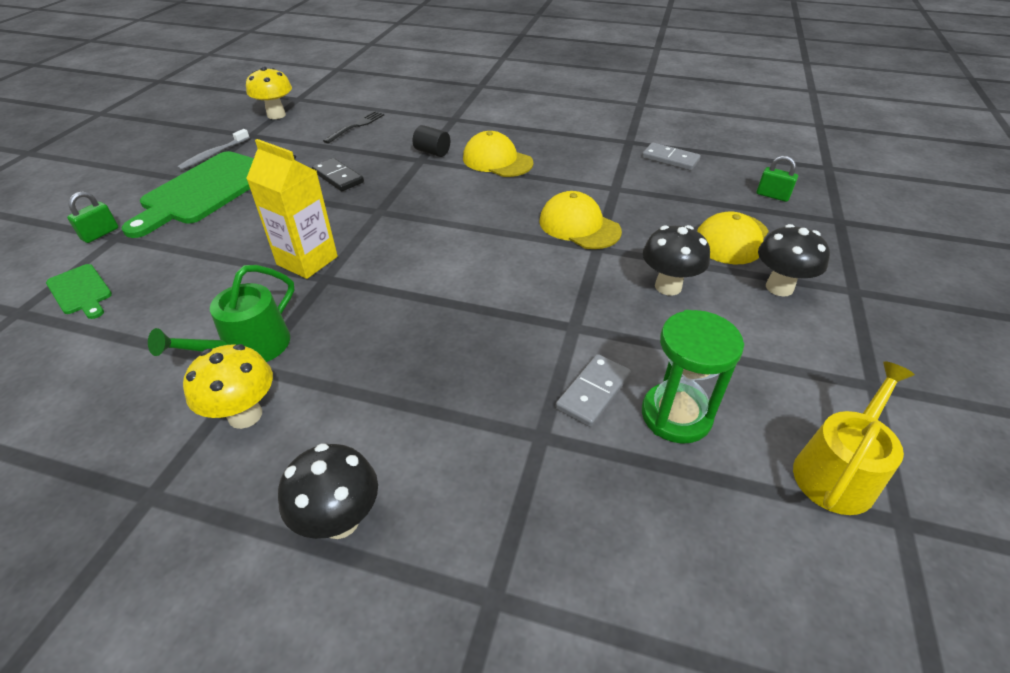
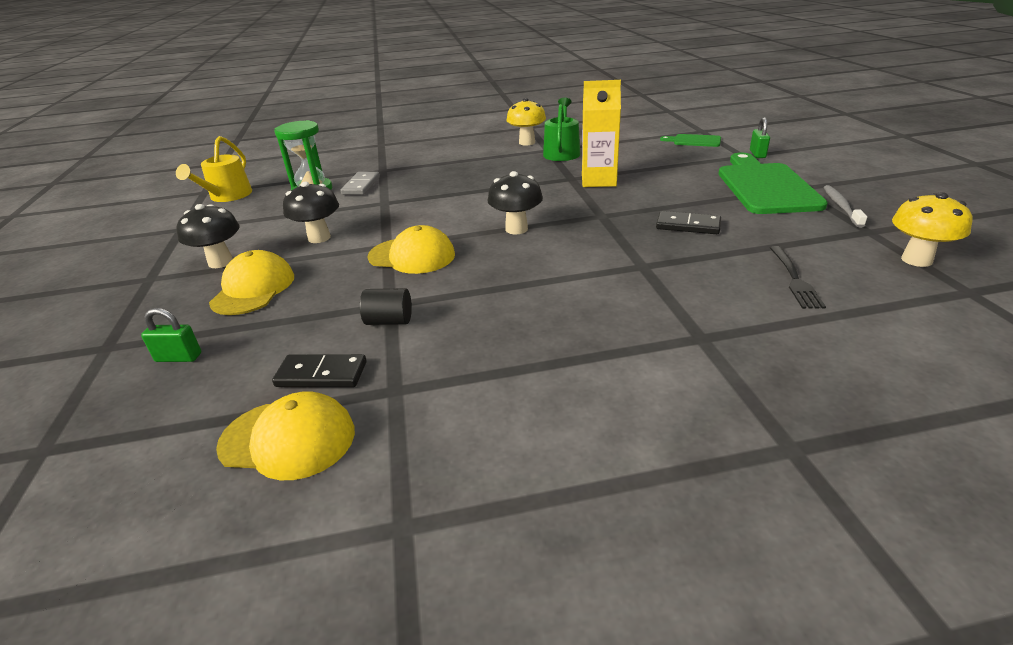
camera: 155 degrees right, 10 degrees down
black mushroom [278,443,378,539] -> black mushroom moved to [487,171,543,234]
black cylinder [413,125,450,157] -> black cylinder moved to [360,288,412,325]
yellow cap [463,131,533,177] -> yellow cap moved to [216,391,355,480]
grey domino [642,143,701,171] -> black domino [272,354,367,387]

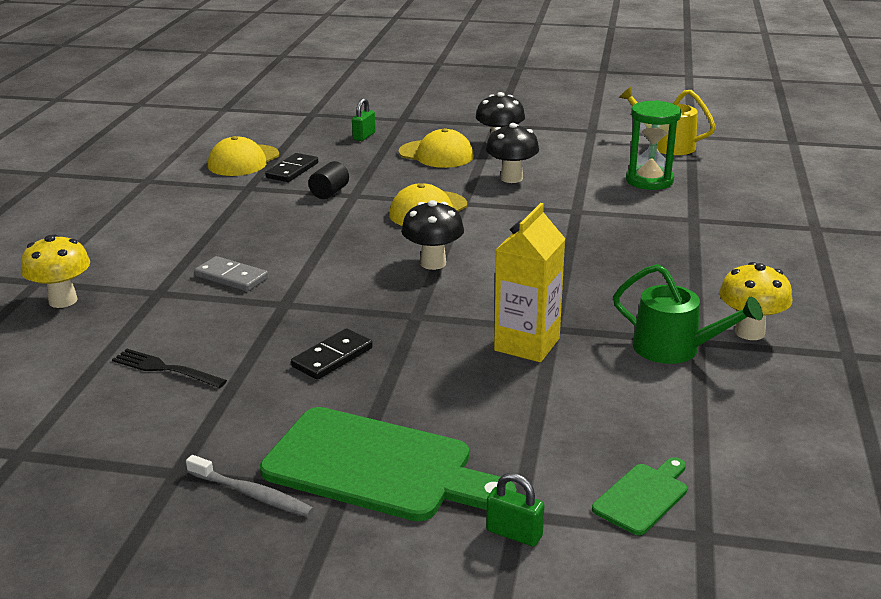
camera: 110 degrees right, 5 degrees down
grey domino [341,172,380,195] -> grey domino moved to [194,256,268,292]
yellow mushroom [892,192,972,267] -> yellow mushroom moved to [21,235,90,308]

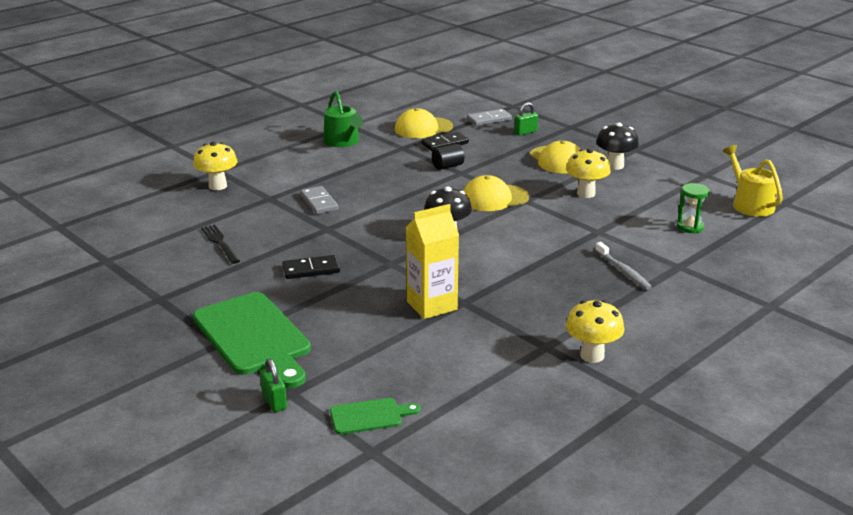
camera: 35 degrees right, 0 degrees up
grey toothbrush [186,455,314,517] -> grey toothbrush moved to [595,242,652,290]
black mushroom [486,123,539,183] -> yellow mushroom [566,149,611,198]
green watering can [613,264,763,364] -> green watering can moved to [324,91,363,147]
green hourglass [626,100,681,190] -> green hourglass [677,183,710,234], size x0.64
none -> grey domino [467,109,512,126]

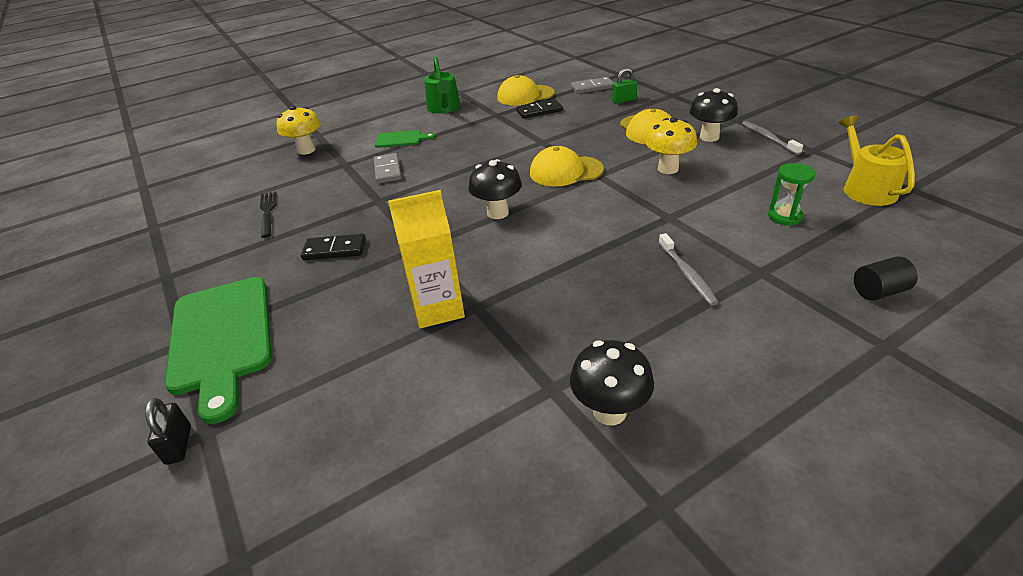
camera: 15 degrees right, 10 degrees up
green padlock [260,358,287,412] -> black padlock [145,398,191,465]
green cutting board [330,398,420,435] -> green cutting board moved to [375,130,435,148]
black cylinder [432,144,464,170] -> black cylinder moved to [854,256,918,300]
yellow mushroom [566,300,624,363] -> black mushroom [570,340,654,425]
none -> grey toothbrush [742,121,803,155]

